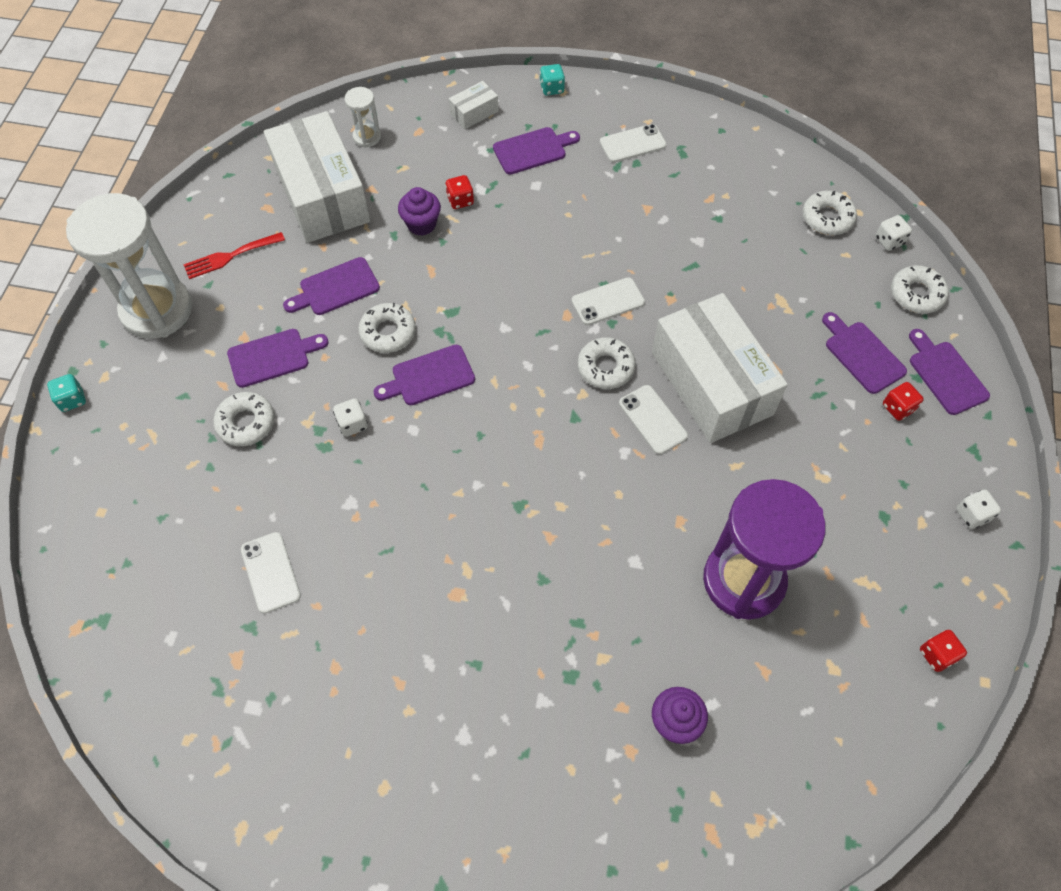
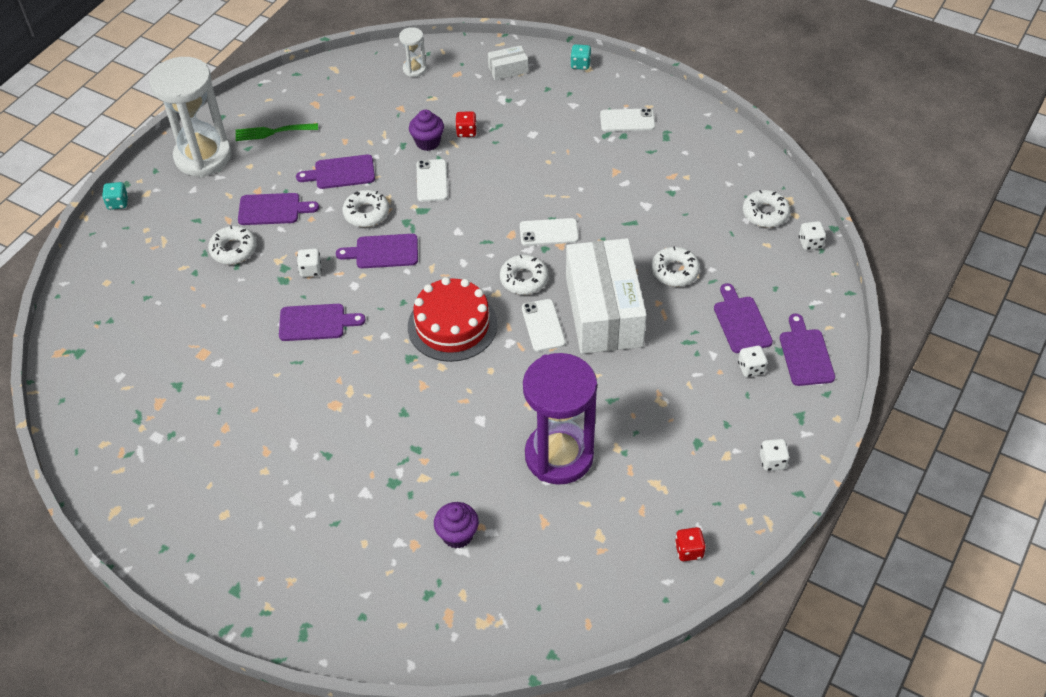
camera: 20 degrees right, 10 degrees down
red fork [183,232,285,279] -> green fork [235,123,318,141]
white phone [241,532,301,614] -> white phone moved to [417,159,448,202]
white box [264,111,370,243] -> none
purple cutting board [493,127,580,174] -> purple cutting board moved to [279,304,366,341]
red dice [883,382,924,421] -> white dice [738,346,767,377]
white donut [891,265,949,314] -> white donut moved to [651,246,700,287]
none -> red cake [408,277,497,362]

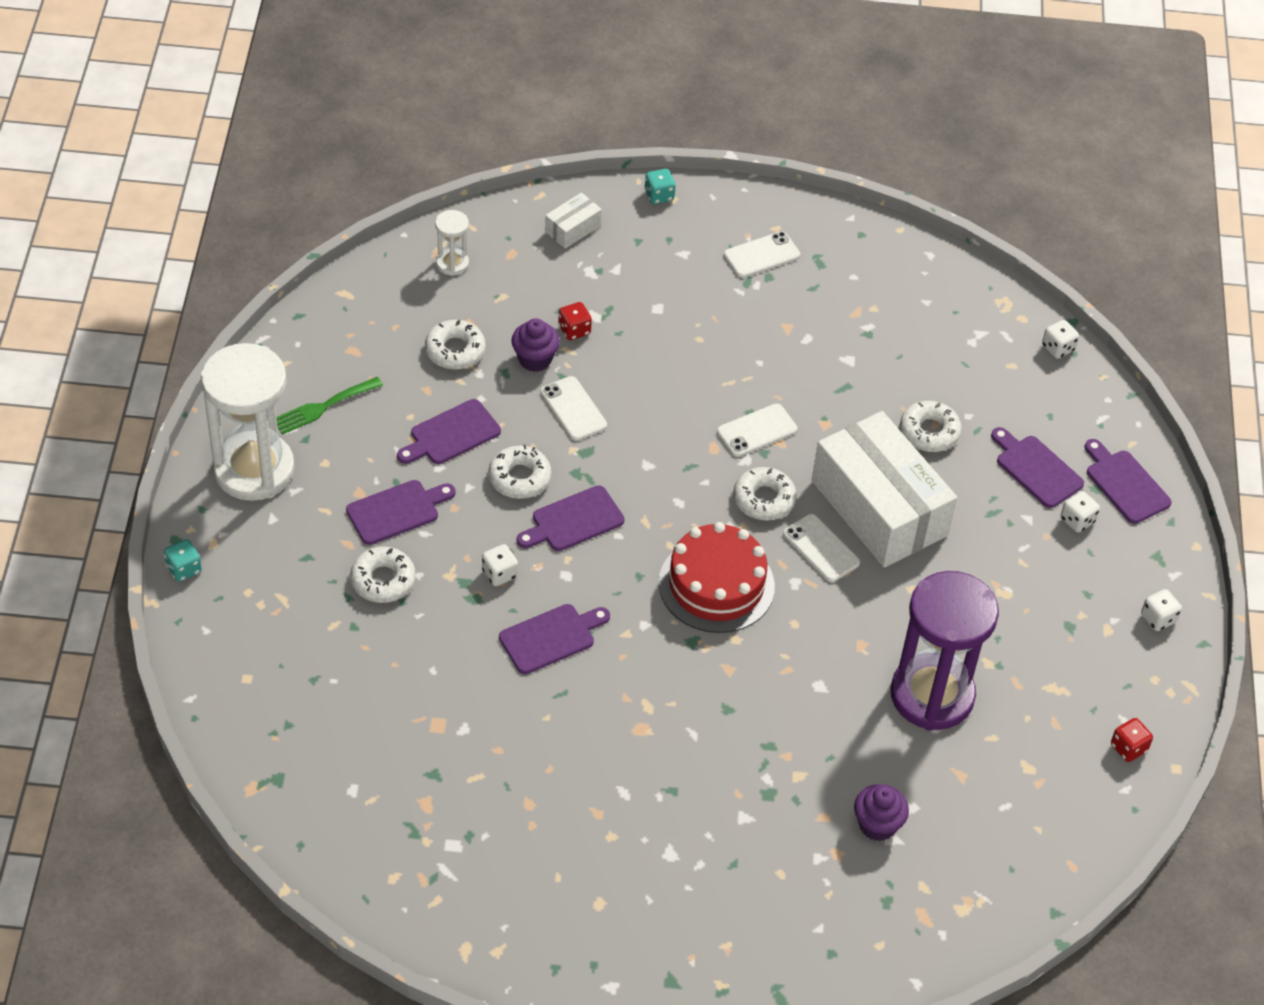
camera: 30 degrees left, 0 degrees up
white donut [743,190,790,227] -> white donut moved to [425,320,486,369]

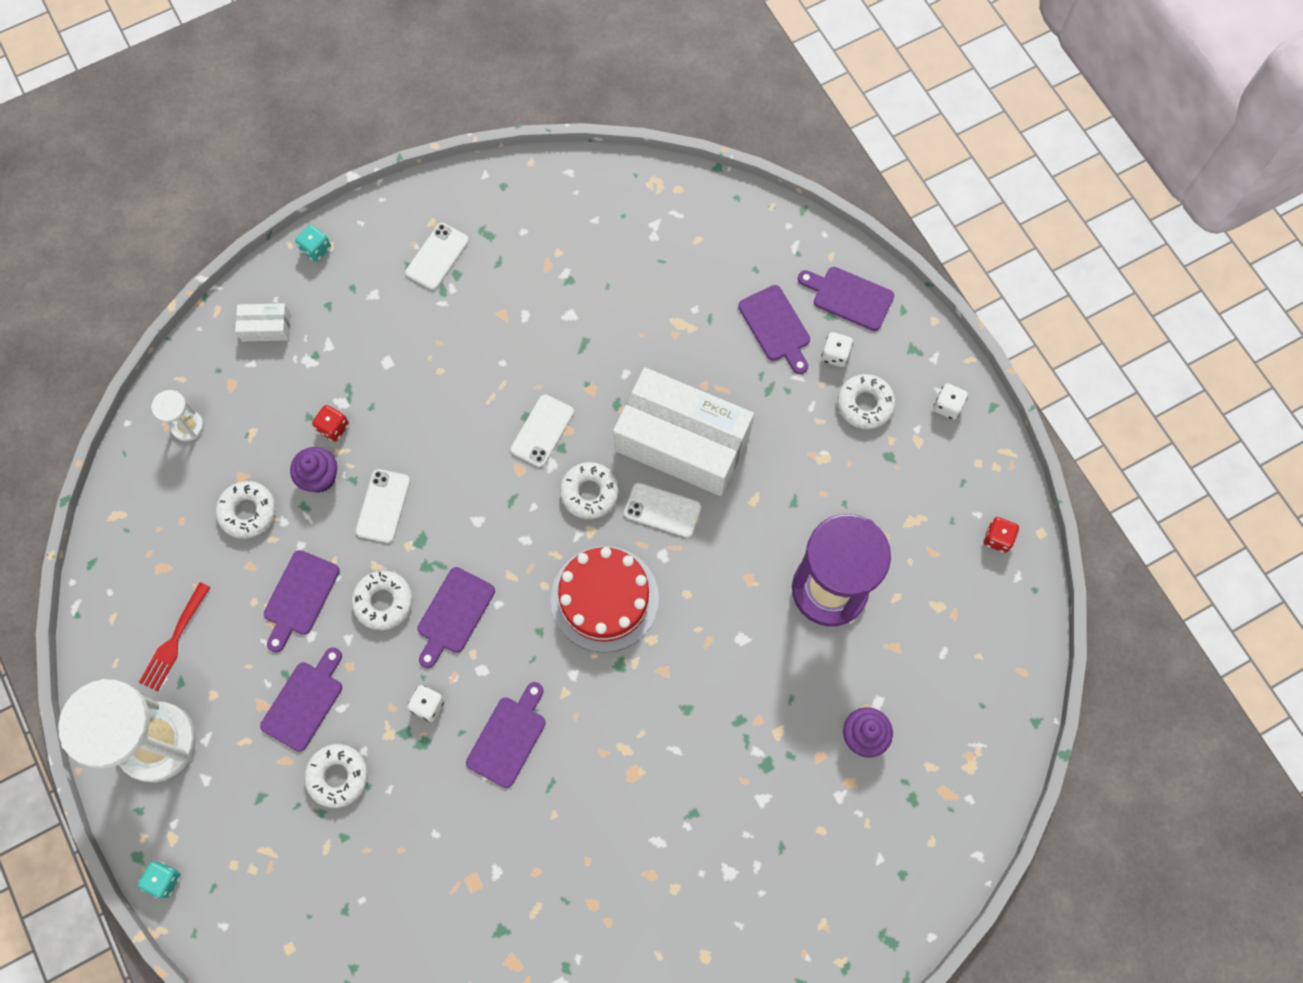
camera: 30 degrees left, 20 degrees up
green fork [276,377,383,435] -> red fork [139,582,211,691]
white phone [540,376,607,441] -> white phone turned 75 degrees clockwise [356,469,410,543]
white box [545,193,602,249] -> white box turned 75 degrees clockwise [235,303,291,341]
white donut [900,401,962,452] -> white donut moved to [837,374,895,429]
purple cutting board [991,427,1084,508] -> purple cutting board turned 135 degrees counterclockwise [738,285,810,374]
white dice [1042,320,1079,359] -> none

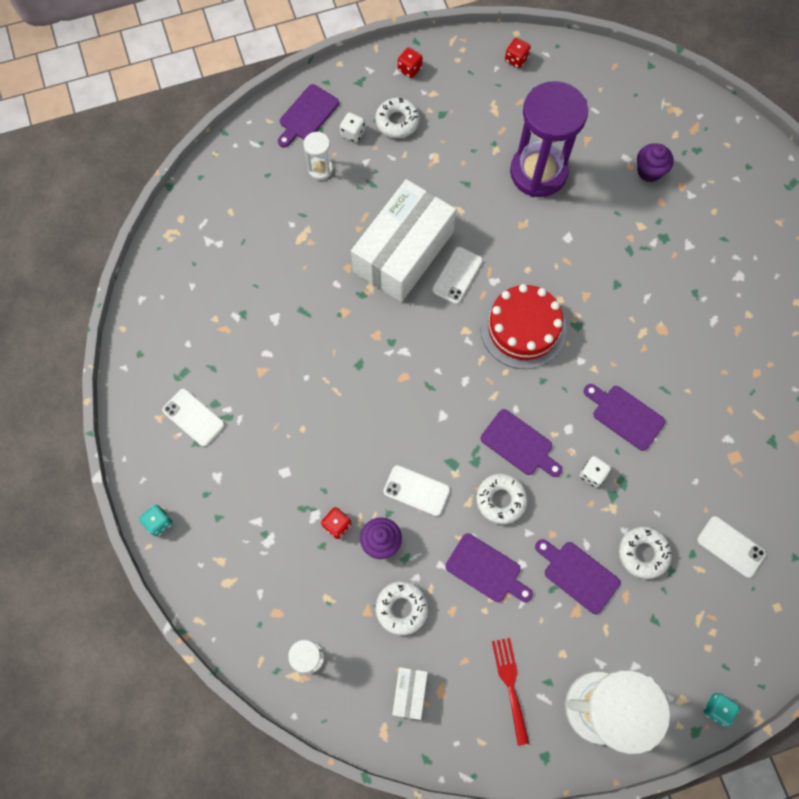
camera: 80 degrees left, 0 degrees up
red fork [139,582,211,691] -> red fork turned 135 degrees counterclockwise [492,638,529,746]
white box [235,303,291,341] -> white box moved to [392,667,428,720]
white phone [511,394,574,467] -> white phone moved to [697,516,766,578]
white donut [560,462,619,519] -> none
purple cutting board [738,285,810,374] -> white hourglass [303,131,333,180]
white dice [933,383,968,420] -> red dice [398,47,423,78]

